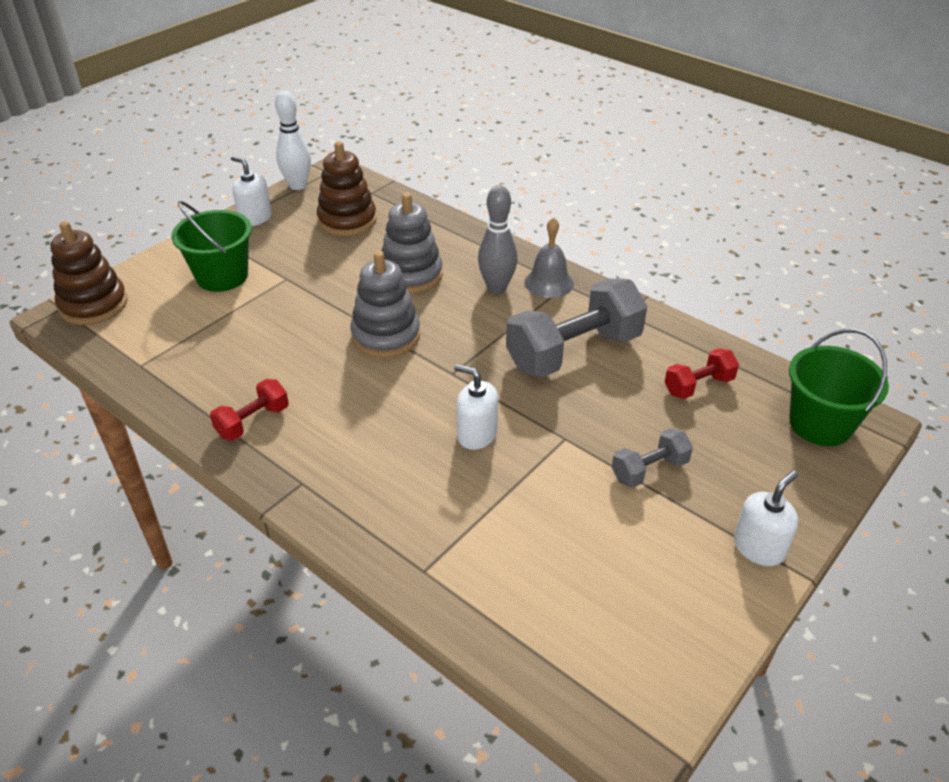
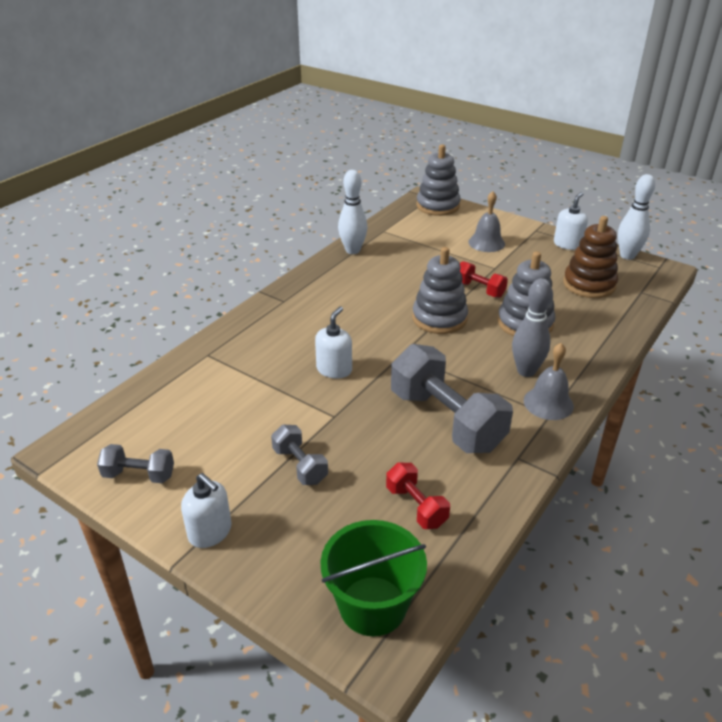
camera: 85 degrees right, 5 degrees down
brown stacking toy [50,221,128,325] -> grey stacking toy [416,144,461,216]
green bucket [171,201,252,292] -> grey bell [468,191,505,252]
red dumbbell [210,379,289,441] -> red dumbbell moved to [460,261,508,298]
none -> grey dumbbell [97,444,174,483]
none -> white bowling pin [338,170,368,254]

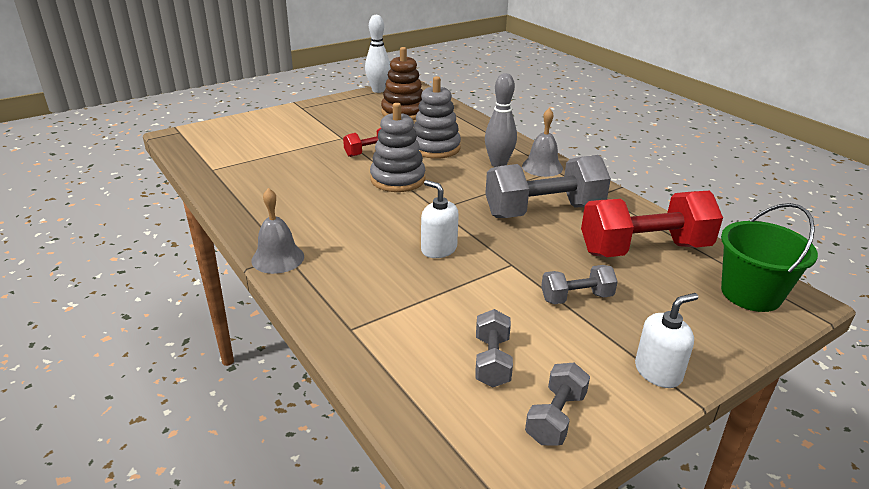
camera: 70 degrees left, 5 degrees down
white bowling pin [338,170,368,254] -> none
red dumbbell [386,463,450,529] -> red dumbbell [581,191,723,257], size x2.00
grey stacking toy [416,144,461,216] -> none
grey bell [468,191,505,252] -> grey bell moved to [251,188,304,274]
white soap dispenser [554,192,588,250] -> none
none -> grey dumbbell [475,309,513,387]

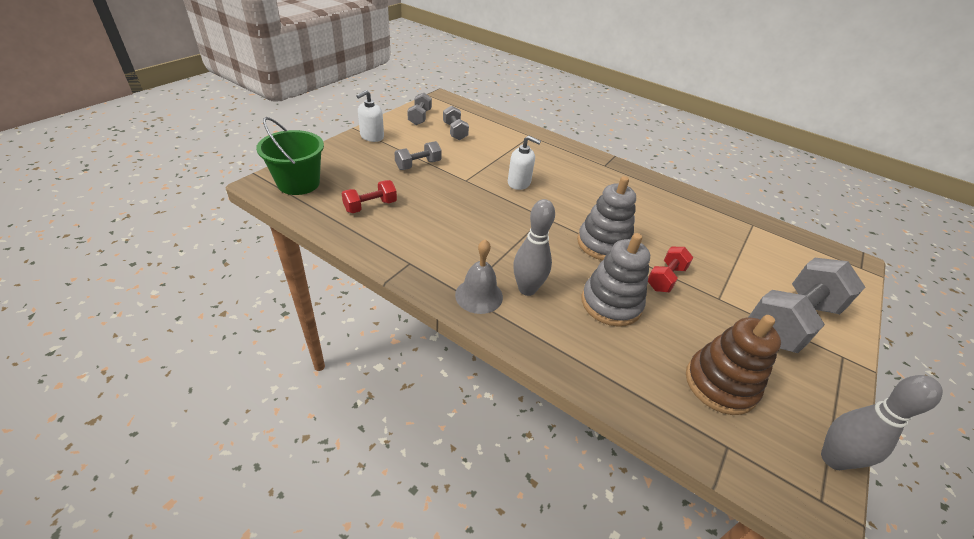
camera: 155 degrees right, 10 degrees up
grey bell [251,188,304,274] -> none
white bowling pin [365,15,391,93] -> grey bowling pin [821,375,943,470]
grey dumbbell [485,155,611,218] -> grey dumbbell moved to [748,258,865,353]
red dumbbell [581,191,723,257] -> red dumbbell [342,180,397,213], size x0.50

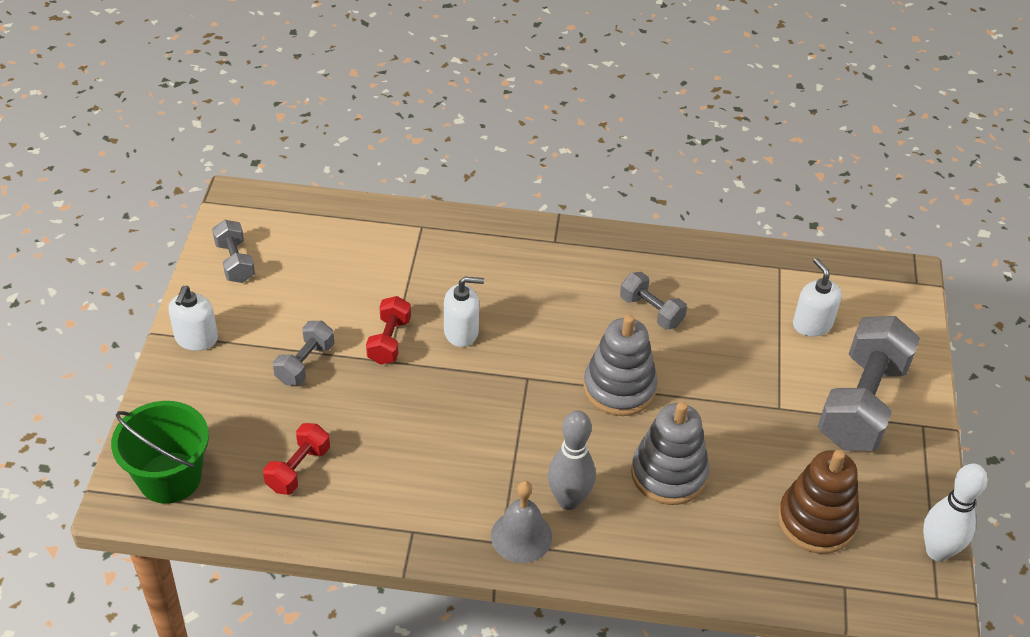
camera: 25 degrees left, 5 degrees up
grey dumbbell [443,105,469,140] -> grey dumbbell moved to [620,272,687,330]
red dumbbell [648,247,694,293] -> red dumbbell moved to [366,296,411,365]
grey bowling pin [821,375,943,470] -> white bowling pin [923,463,987,561]
none -> white soap dispenser [793,258,842,337]

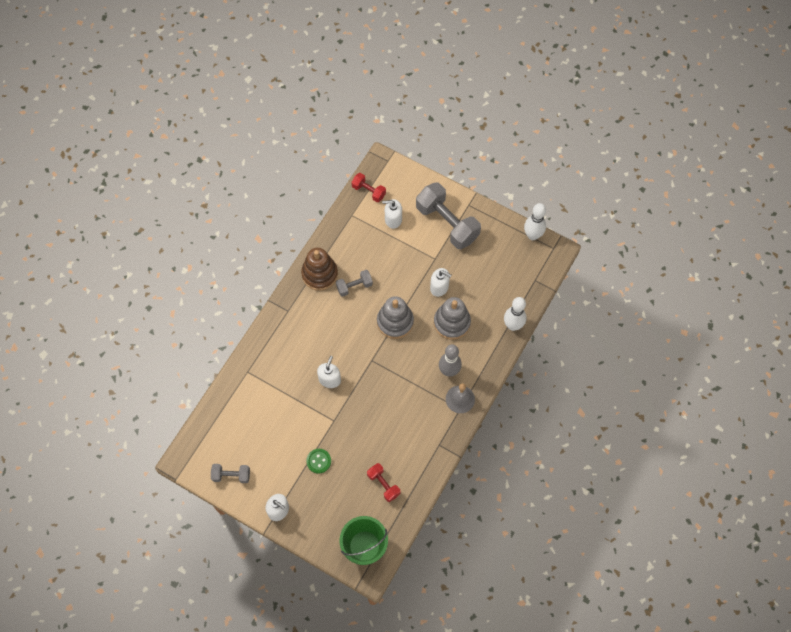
camera: 65 degrees left, 20 degrees up
grey dumbbell [273,321,335,386] -> green button [306,449,331,474]
red dumbbell [366,296,411,365] -> red dumbbell moved to [352,173,386,202]
brown stacking toy [778,450,859,554] -> brown stacking toy moved to [301,248,338,291]
none -> white soap dispenser [430,268,452,297]
none -> white bowling pin [504,297,527,331]

